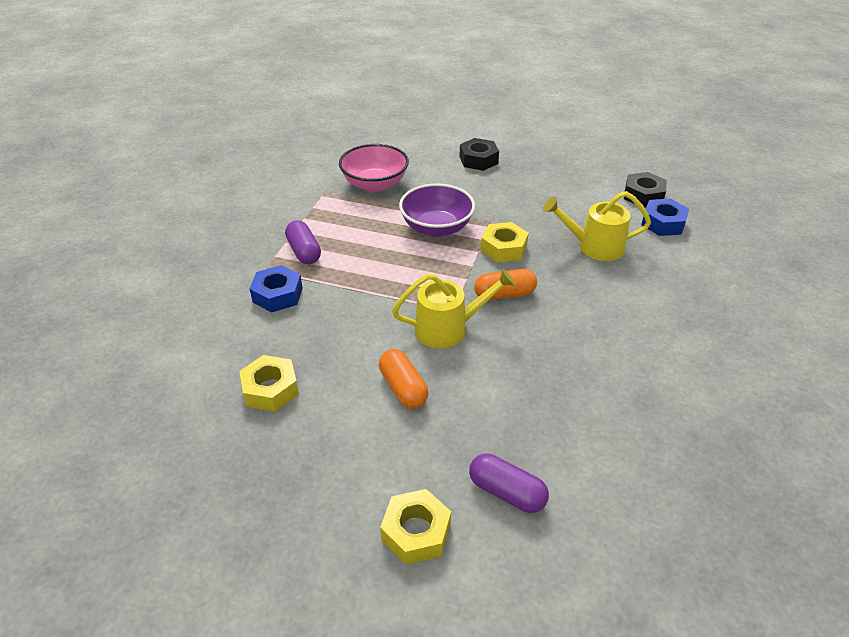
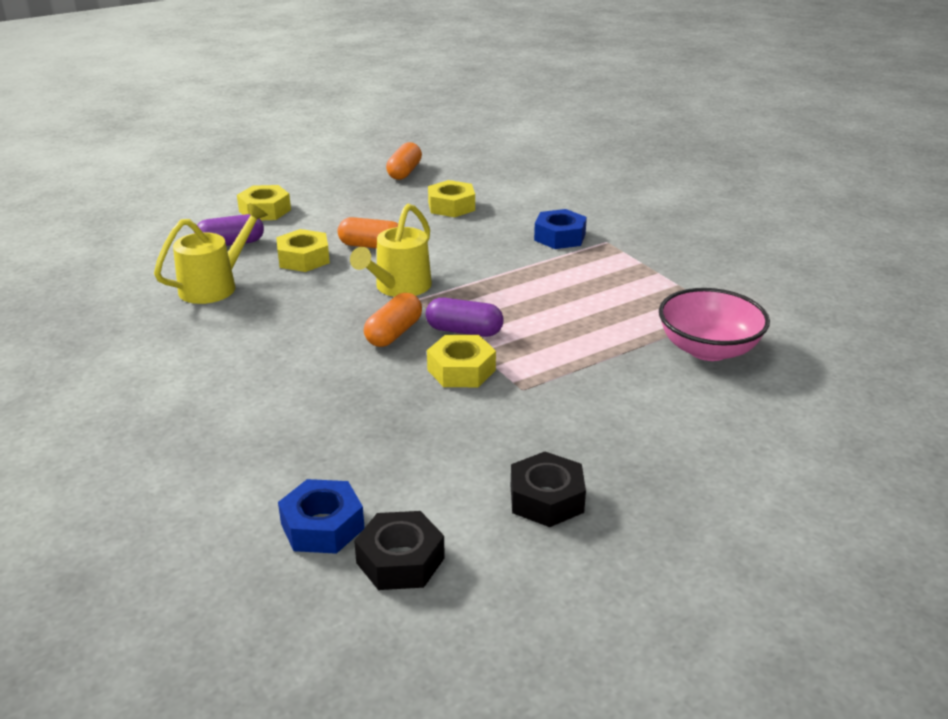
camera: 130 degrees right, 10 degrees down
purple capsule [285,220,321,264] -> purple capsule moved to [426,298,504,337]
purple bowl [399,184,475,237] -> none
black nut [459,138,499,171] -> black nut moved to [511,452,586,527]
yellow watering can [543,191,651,261] -> yellow watering can moved to [154,203,268,304]
none -> yellow nut [276,229,330,272]
none -> orange capsule [386,142,422,180]

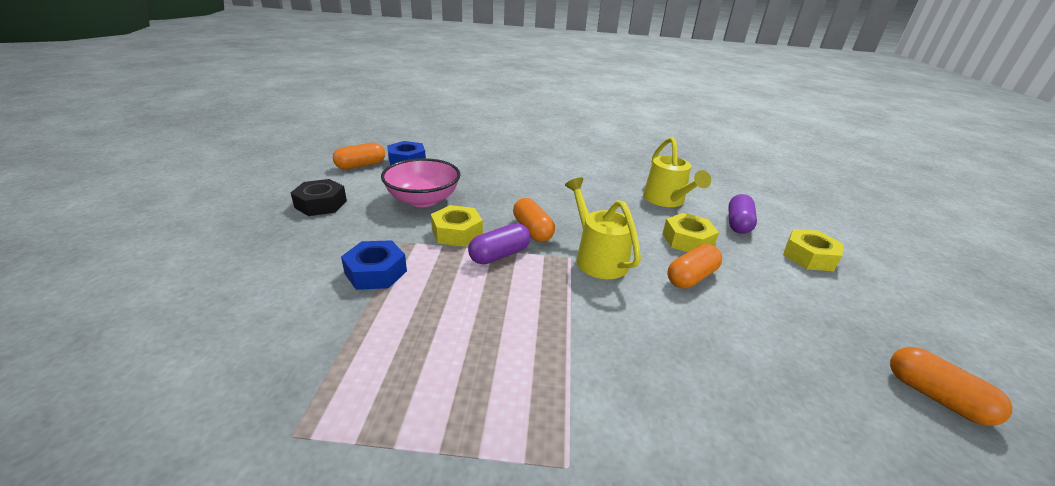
camera: 125 degrees right, 0 degrees up
black nut [354,511,445,590] -> orange capsule [333,142,385,169]
yellow nut [428,180,475,217] -> none
blue nut [534,209,587,249] -> blue nut moved to [341,240,407,290]
pink bowl [659,288,770,361] -> pink bowl moved to [381,158,461,207]

